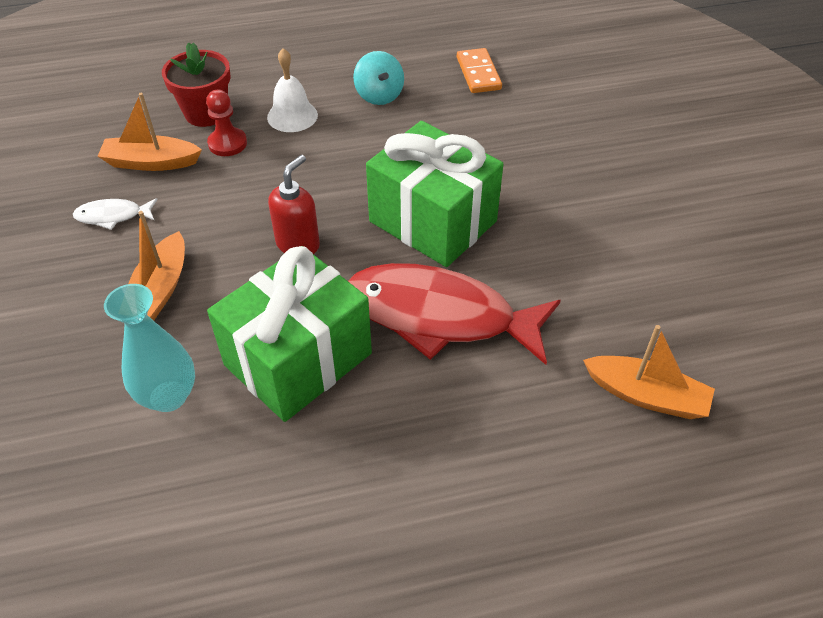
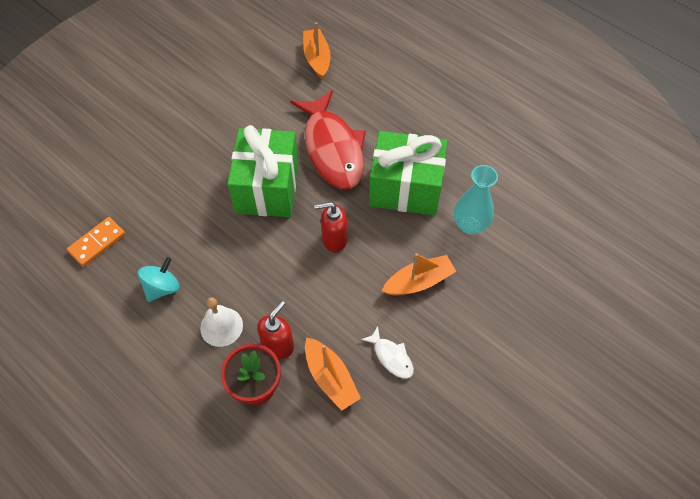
camera: 125 degrees left, 10 degrees up
red pawn [206,90,247,156] -> red soap dispenser [257,301,294,359]

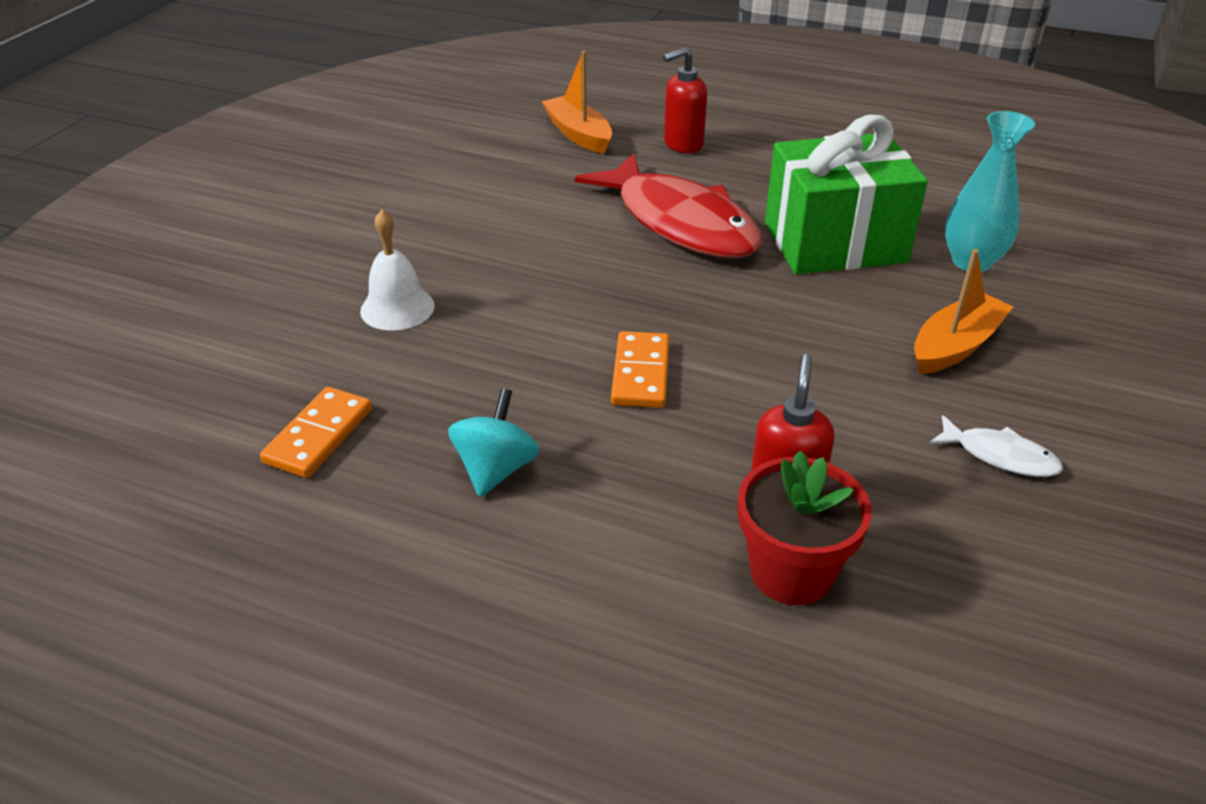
camera: 20 degrees left, 20 degrees down
white bell [200,297,243,347] -> white bell moved to [360,210,435,331]
green gift [227,125,299,217] -> none
orange boat [305,337,361,411] -> none
red soap dispenser [314,202,348,252] -> red soap dispenser moved to [663,47,707,153]
none -> orange domino [611,331,670,408]

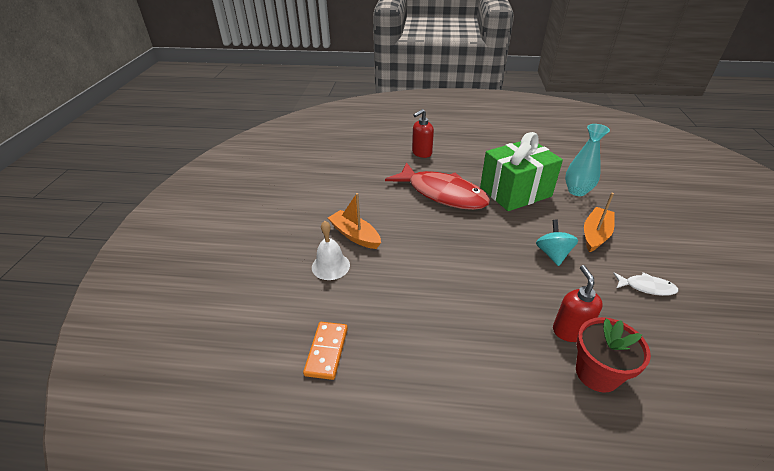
camera: 15 degrees left, 0 degrees up
turquoise spinning top [448,388,540,497] -> turquoise spinning top moved to [536,220,578,266]
orange boat [542,51,612,154] -> orange boat moved to [328,193,381,249]
orange domino [611,331,670,408] -> none

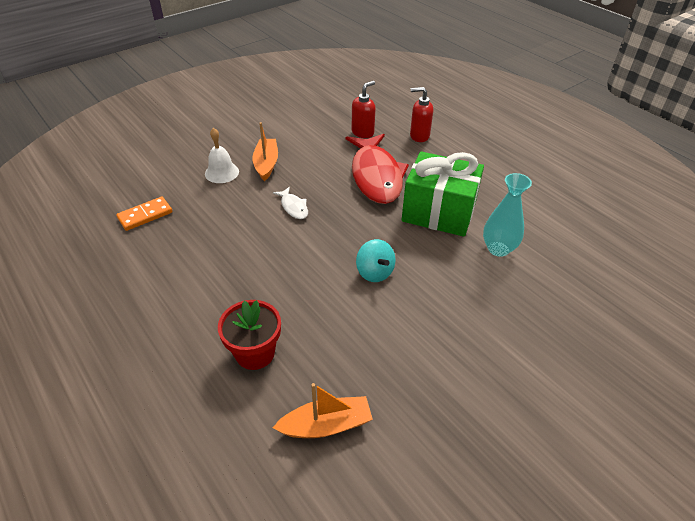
camera: 45 degrees right, 5 degrees up
turquoise spinning top [536,220,578,266] -> turquoise spinning top turned 105 degrees clockwise [356,239,395,282]
red soap dispenser [553,265,603,342] -> red soap dispenser moved to [351,81,376,138]
orange boat [584,193,615,252] -> orange boat moved to [273,383,373,438]
white fish [613,272,679,296] -> white fish moved to [273,187,308,219]

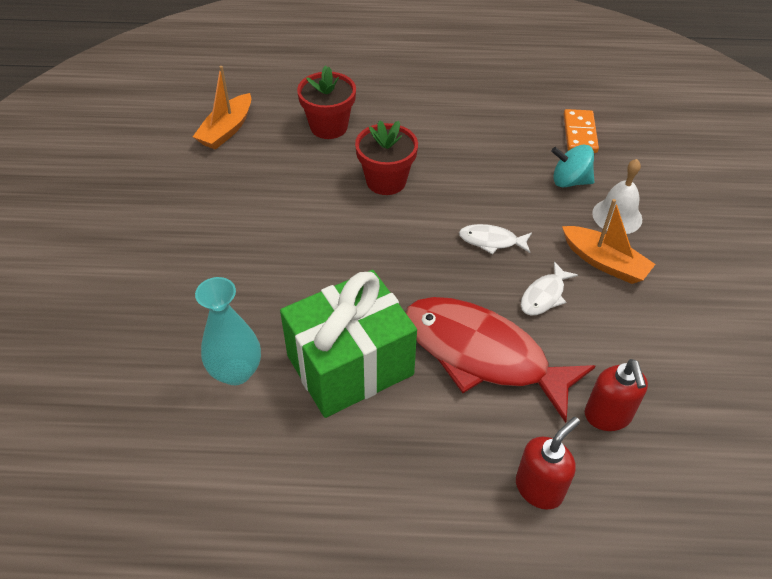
camera: 130 degrees right, 5 degrees up
turquoise spinning top [356,239,395,282] -> turquoise spinning top moved to [551,144,594,187]
none -> red flower pot [355,120,418,195]
none -> white fish [521,262,578,316]

